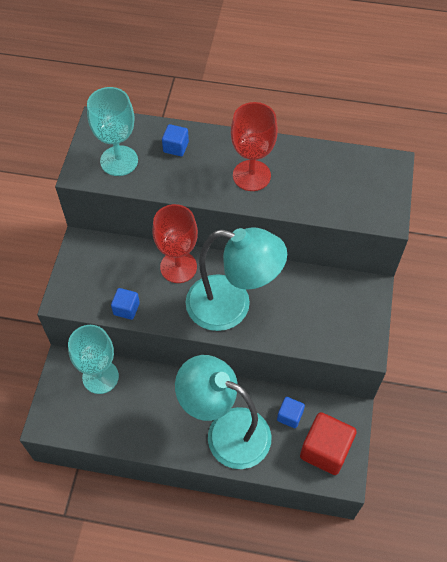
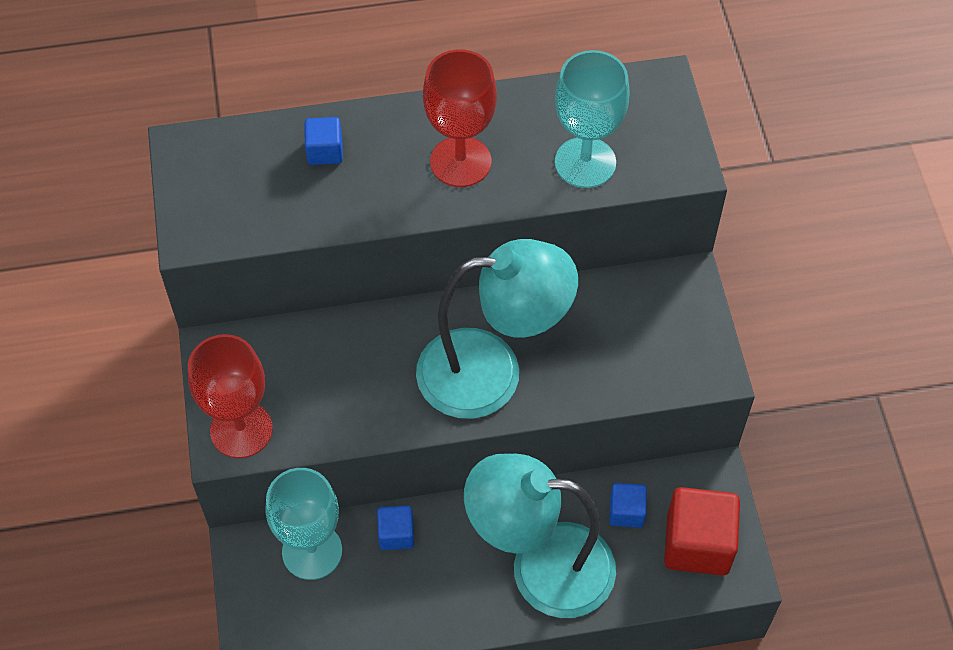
camera: 20 degrees left, 0 degrees up
turquoise goblet [87,87,138,176] -> turquoise goblet moved to [555,50,630,188]
blue cube [111,288,140,320] -> blue cube moved to [377,505,414,550]
red goblet [152,204,198,283] -> red goblet moved to [188,334,273,458]

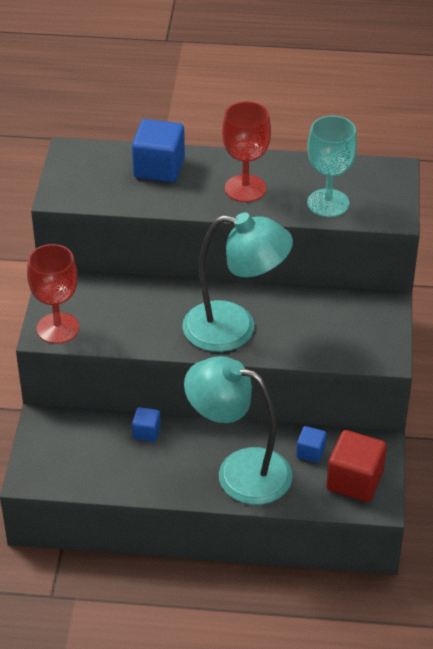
camera: 15 degrees right, 15 degrees down
turquoise goblet [265,468,342,580] -> none
blue cube [304,117,343,165] -> blue cube [132,119,185,182], size x1.90

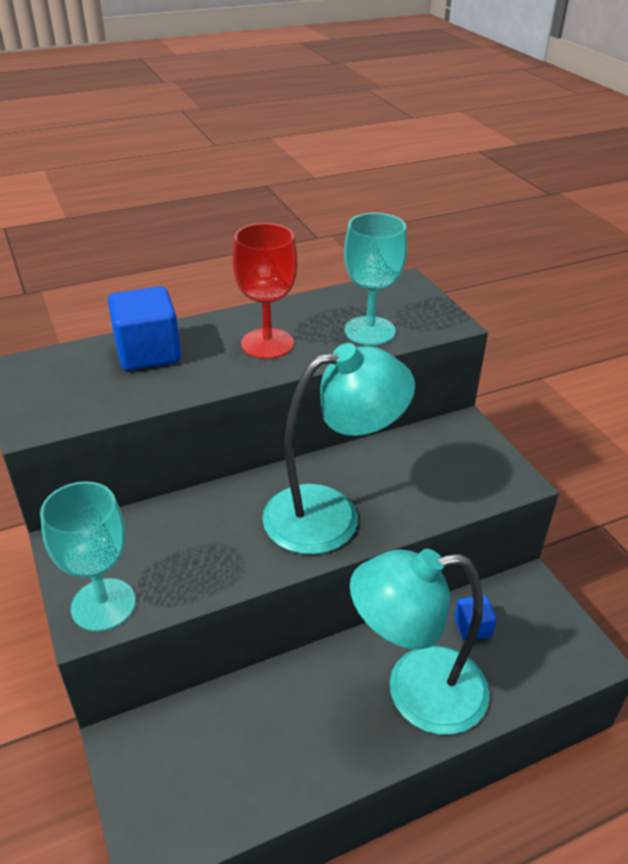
camera: 30 degrees left, 5 degrees down
red goblet [27,244,79,344] -> turquoise goblet [40,481,136,632]
blue cube [132,407,161,442] -> none
red cube [327,430,387,502] -> none

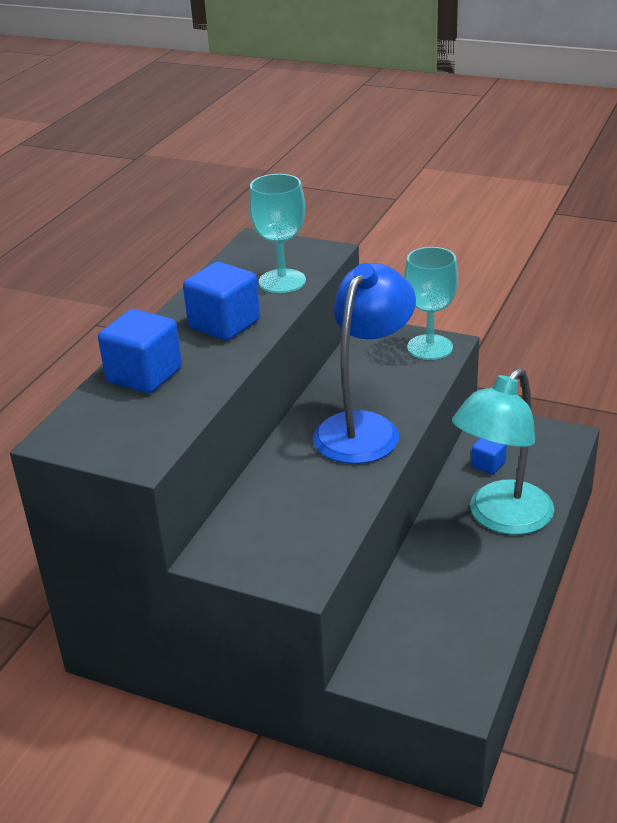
camera: 40 degrees left, 5 degrees down
turquoise goblet [40,481,136,632] -> turquoise goblet moved to [404,247,458,360]
red goblet [232,223,297,359] -> blue cube [183,262,260,341]
turquoise lamp [262,343,415,555] -> blue lamp [313,263,416,464]

